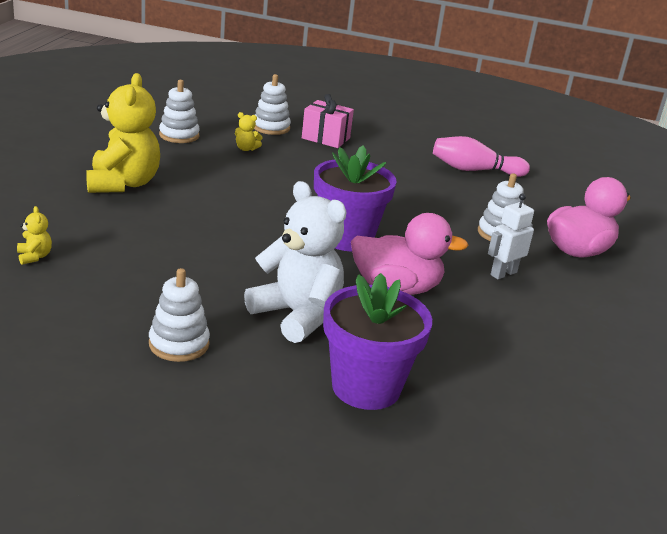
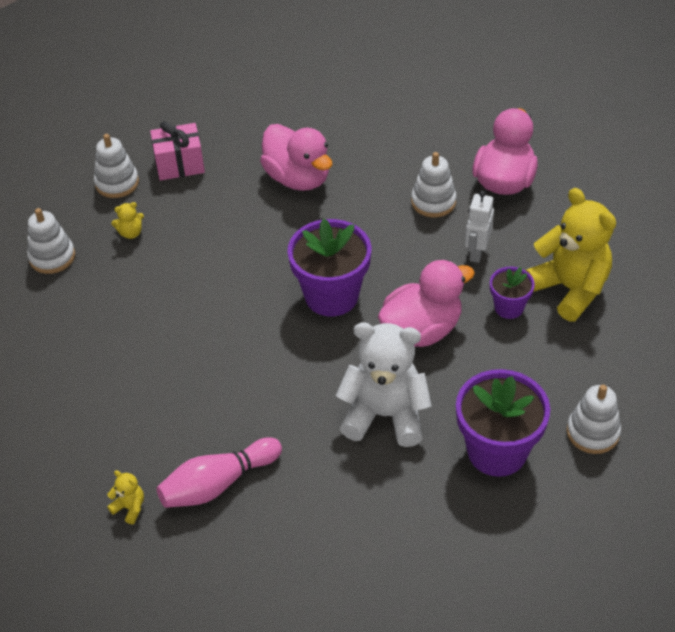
camera: 30 degrees left, 20 degrees up
yellow teddy bear [86,73,160,193] -> yellow teddy bear moved to [526,188,616,322]
white stacking toy [149,268,210,362] -> white stacking toy moved to [566,385,621,454]
pink bowling pin [433,136,530,177] -> pink bowling pin moved to [156,437,282,508]
none -> pink duck [260,124,332,191]
none -> purple flower pot [490,267,535,319]

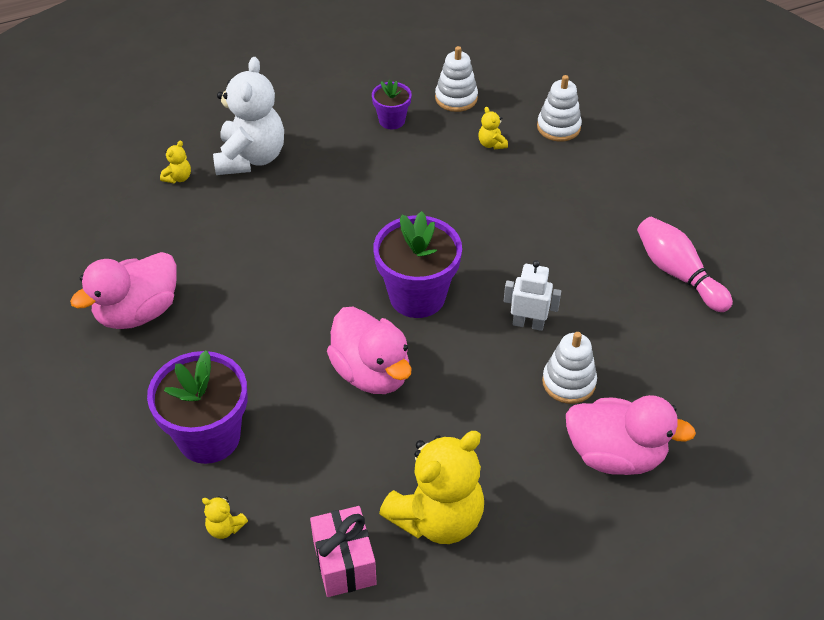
camera: 85 degrees right, 0 degrees up
pink gift [150,121,205,181] -> pink gift moved to [310,506,377,597]
pink bowling pin [156,437,282,508] -> pink bowling pin moved to [637,217,733,312]
pink duck [260,124,332,191] -> pink duck moved to [70,252,177,329]
white teddy bear [336,322,432,447] -> white teddy bear moved to [213,57,284,175]
white robot [465,191,494,263] -> white robot moved to [504,260,561,331]
purple flower pot [490,267,535,319] -> purple flower pot moved to [372,80,412,129]
white stacking toy [566,385,621,454] -> yellow teddy bear [202,496,248,539]

